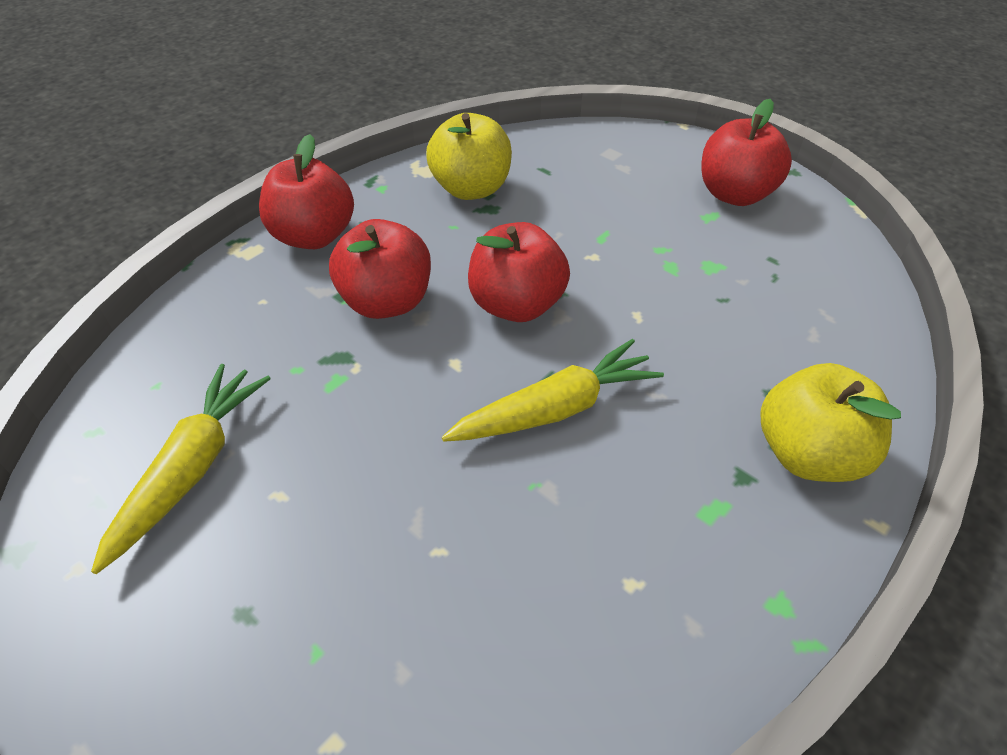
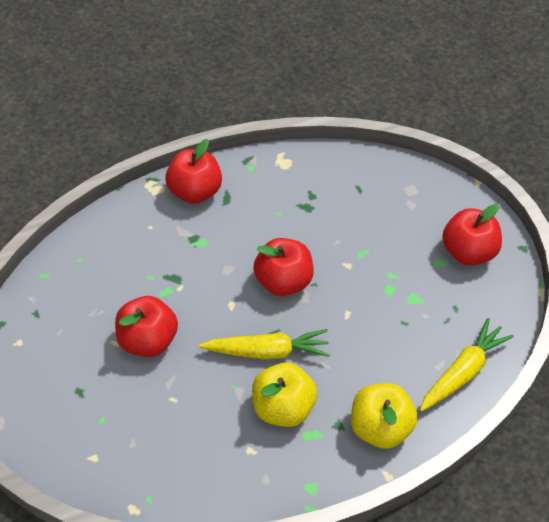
camera: 25 degrees right, 5 degrees up
yellow carrot [91,364,271,574] -> yellow carrot moved to [420,318,514,412]
red apple [329,219,431,319] -> red apple moved to [115,296,178,357]
yellow apple [426,113,512,200] -> yellow apple moved to [252,363,317,427]

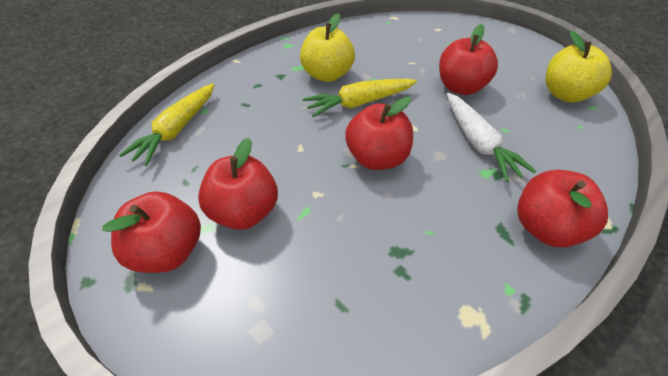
camera: 160 degrees right, 5 degrees down
yellow apple [351,383,418,449] -> yellow apple moved to [546,31,612,103]
none -> red apple [198,138,278,230]
none -> white carrot [447,93,536,182]

